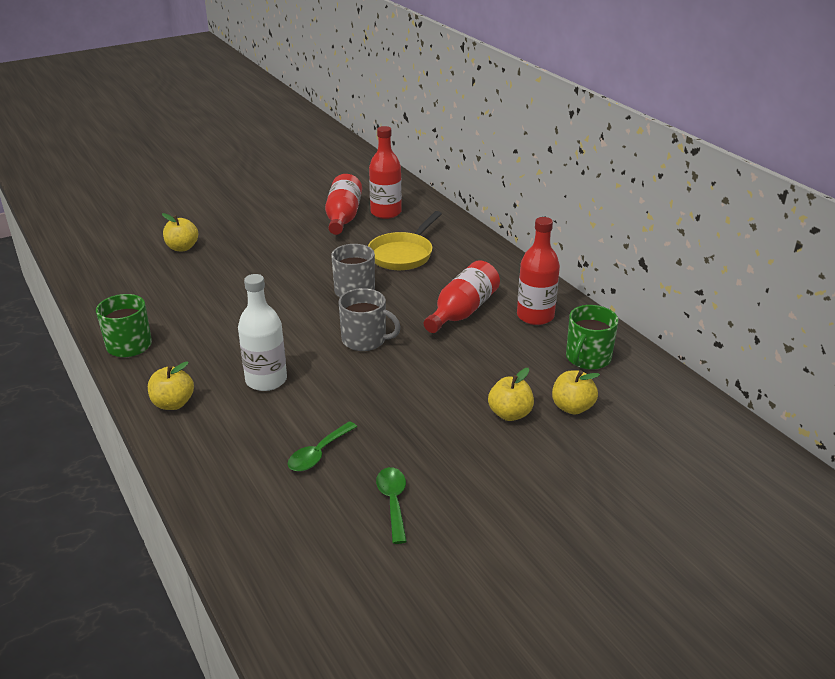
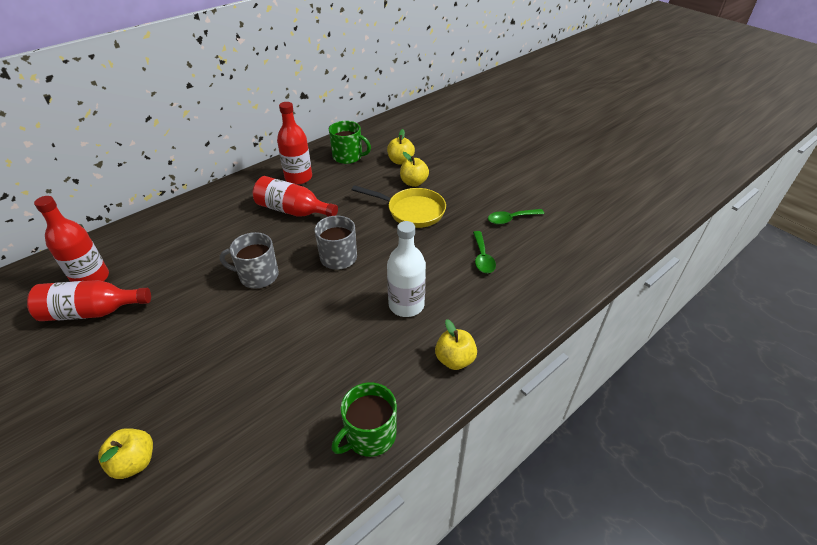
camera: 100 degrees left, 10 degrees up
green spoon [288,421,357,471] -> green spoon turned 60 degrees clockwise [473,231,496,273]
yellow pan [368,211,442,270] -> yellow pan moved to [352,185,446,228]

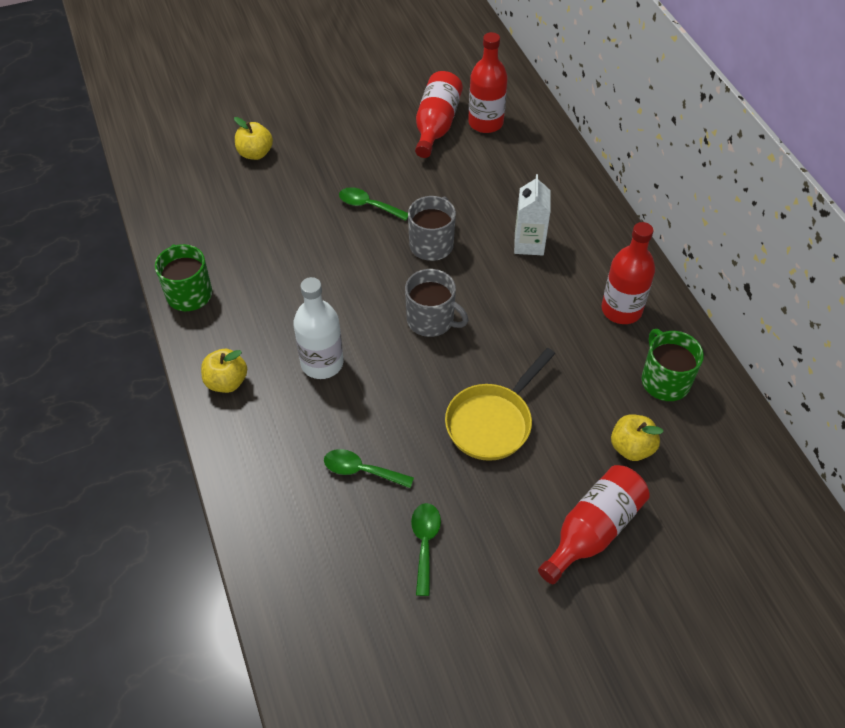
camera: 110 degrees right, 10 degrees up
red bottle [253,176,338,217] -> red bottle moved to [538,465,650,584]
green mug [329,121,371,164] -> green mug turned 120 degrees clockwise [642,329,704,401]
yellow apple [400,152,429,187] -> none
none -> green spoon [339,187,408,221]
none -> white carton [514,174,551,255]

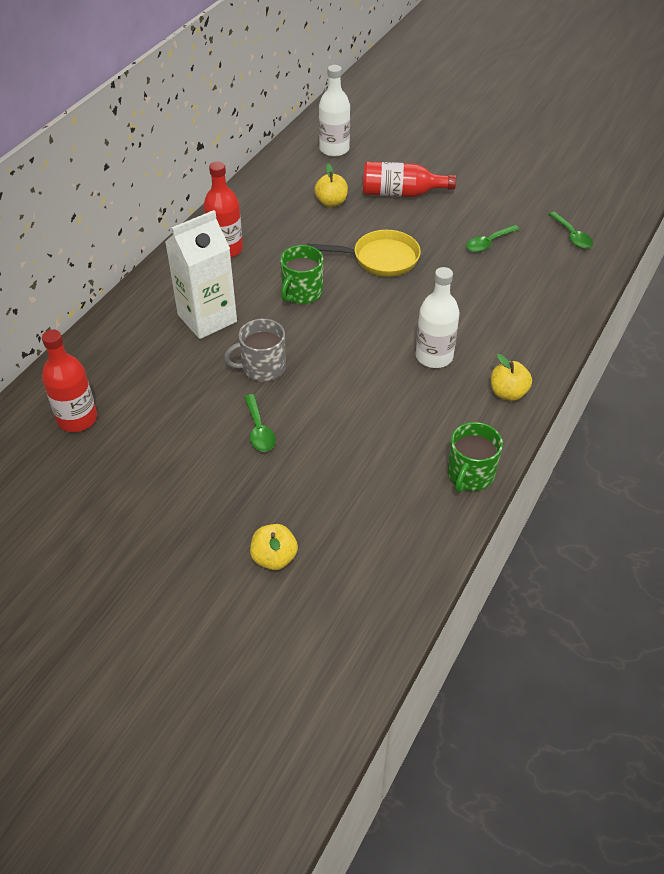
camera: 130 degrees left, 5 degrees down
green spoon [324,449,414,488] -> green spoon moved to [549,212,593,249]
grey mug [405,269,468,337] -> none
red bottle [415,71,463,158] -> none
white carton [514,174,551,255] -> white carton [165,210,237,339], size x1.61
green mug [642,329,704,401] -> green mug moved to [280,245,323,304]
none -> white bottle [319,65,350,157]

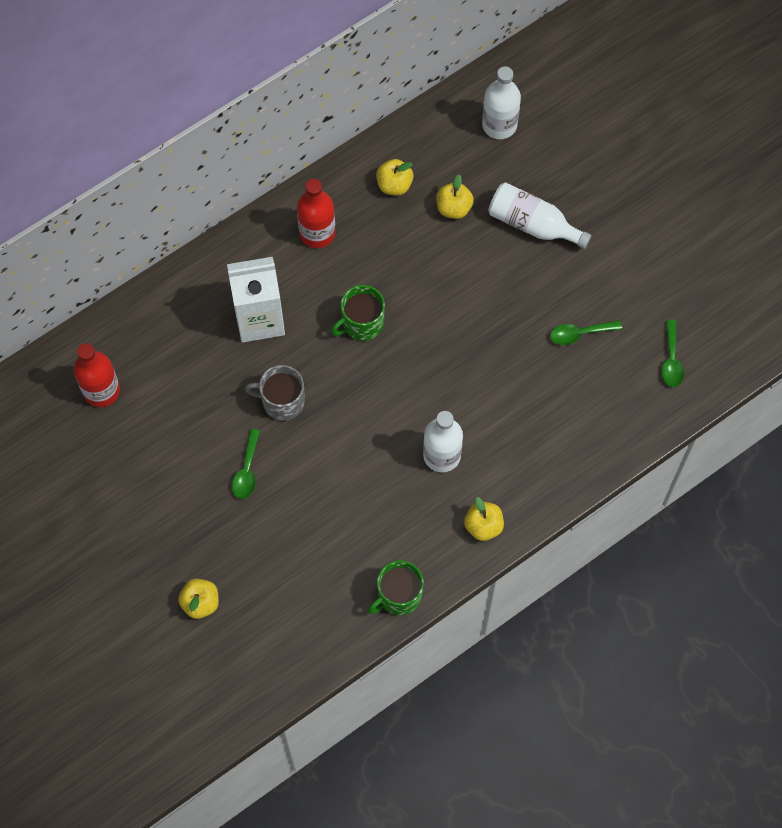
camera: 25 degrees right, 20 degrees up
yellow pan [307,230,421,277] -> none
red bottle [363,161,456,197] -> white bottle [488,182,591,249]
none -> yellow apple [376,159,413,195]

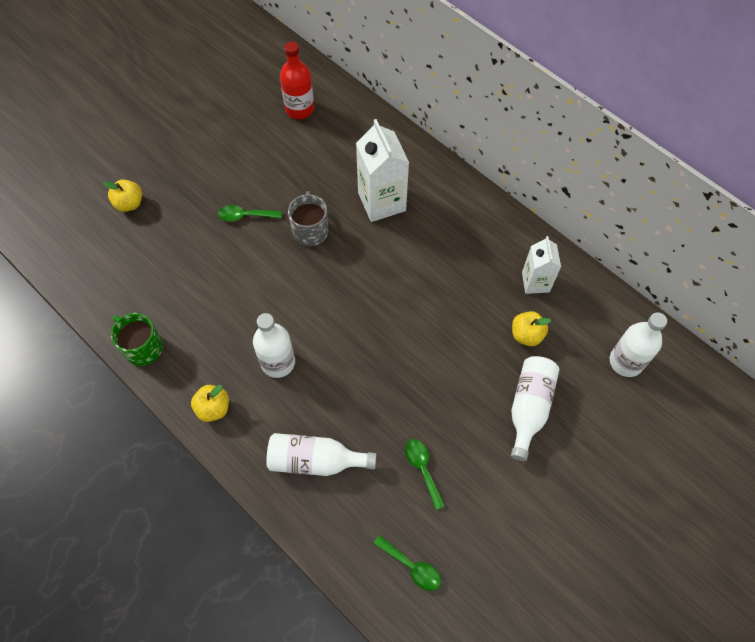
camera: 80 degrees right, 5 degrees down
red bottle [297,179,335,248] -> none
green mug [331,285,385,341] -> none
yellow apple [376,159,413,195] -> white carton [522,236,561,294]
green spoon [662,320,684,387] -> green spoon turned 135 degrees counterclockwise [373,535,441,591]
none -> white bottle [266,433,376,476]

